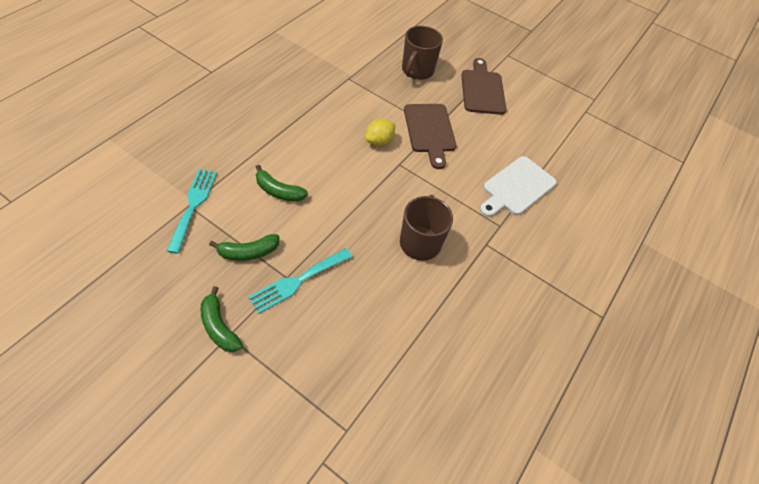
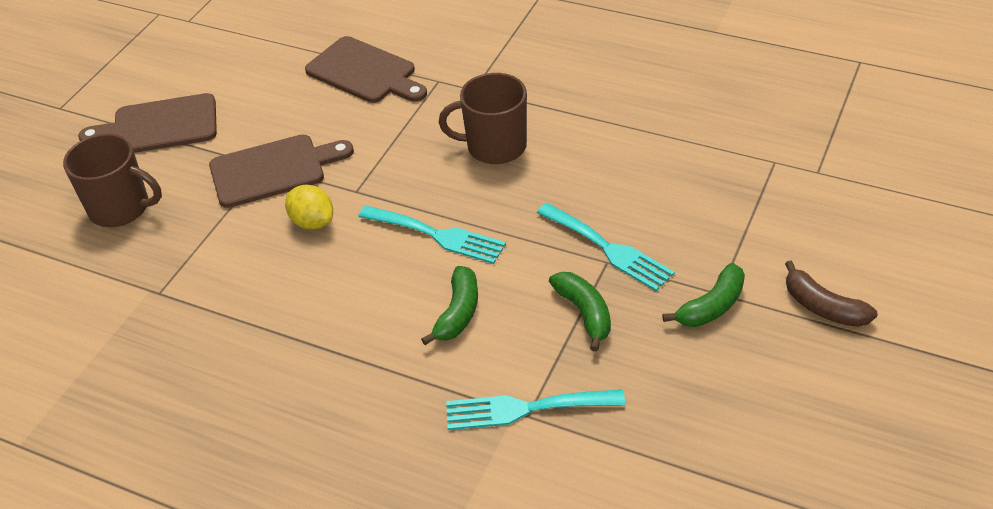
camera: 90 degrees left, 10 degrees down
white cutting board [480,156,556,217] -> brown cutting board [305,36,427,103]
none -> turquoise fork [358,205,506,264]
none -> brown banana [785,261,878,327]

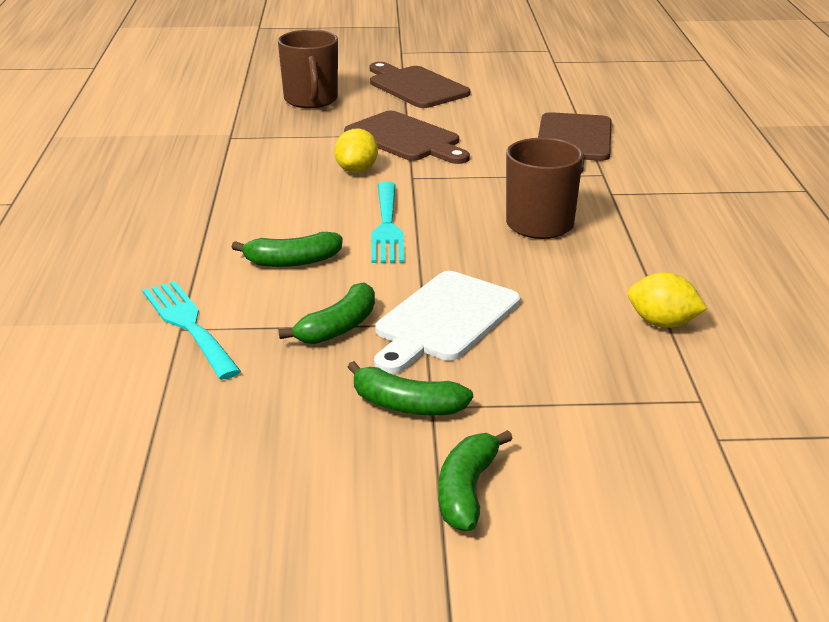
camera: 60 degrees right, 15 degrees down
turquoise fork [537,203,675,291] -> white cutting board [374,271,520,374]
brown banana [785,261,878,327] -> green banana [438,430,513,531]
none -> yellow lemon [628,272,707,328]

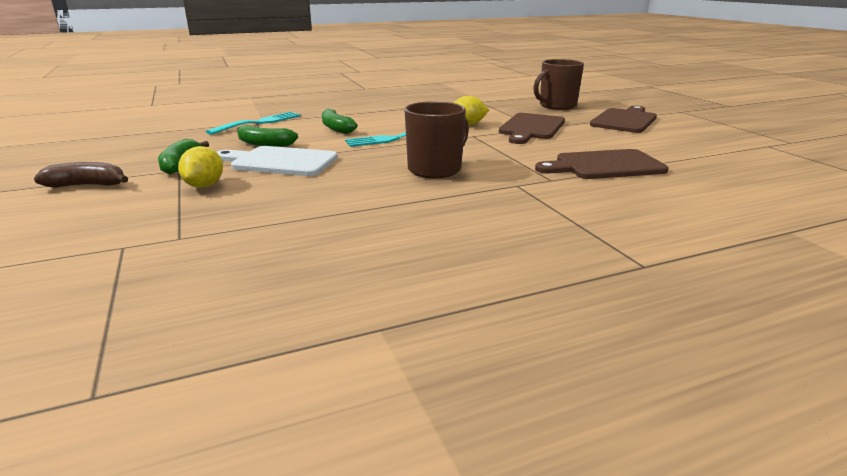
camera: 70 degrees right, 5 degrees down
green banana [438,430,513,531] -> brown banana [34,162,128,188]
yellow lemon [628,272,707,328] -> yellow lemon moved to [178,146,223,188]

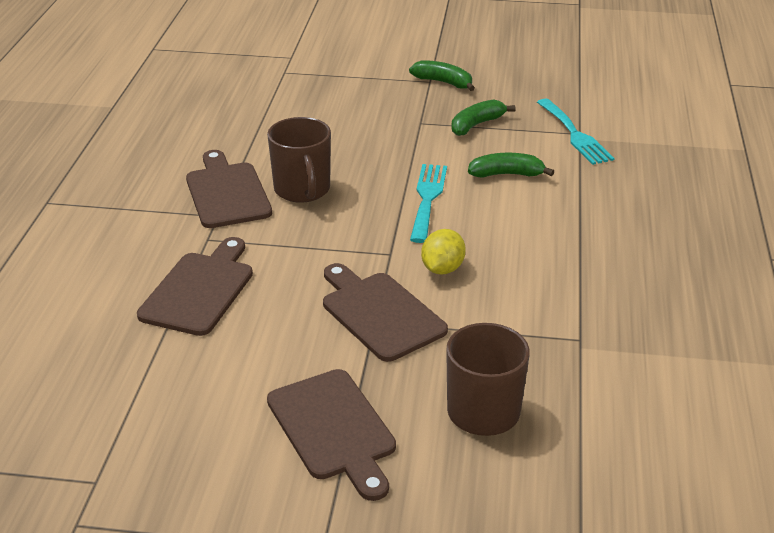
camera: 120 degrees right, 10 degrees up
brown banana [34,162,128,188] -> none
yellow lemon [178,146,223,188] -> none
white cutting board [217,146,338,176] -> none
none -> brown cutting board [186,150,272,228]

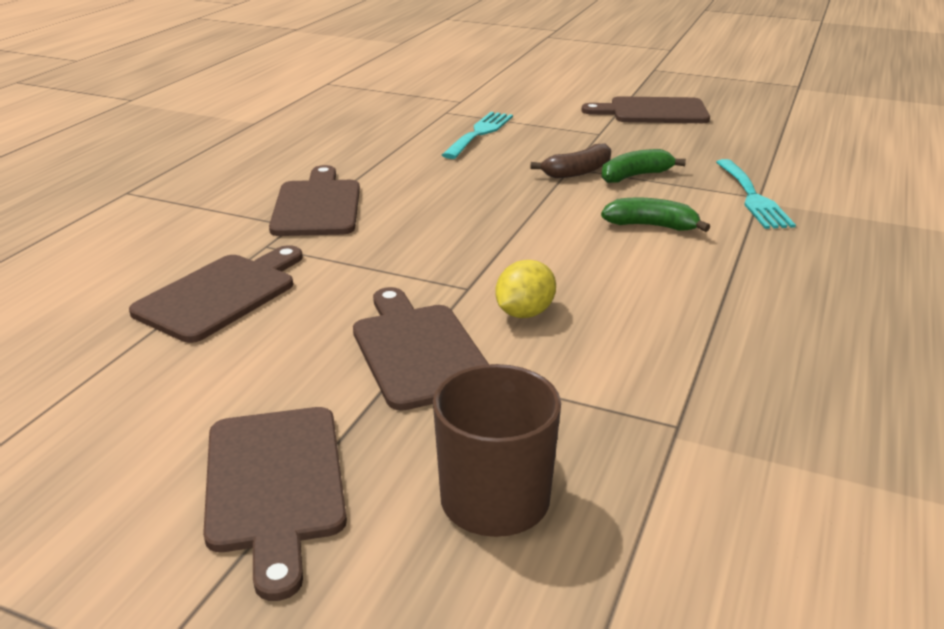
camera: 15 degrees right, 5 degrees down
brown mug [267,117,331,203] -> none
green banana [409,60,475,91] -> none
turquoise fork [410,164,447,243] -> turquoise fork moved to [442,112,513,159]
none -> brown banana [530,143,611,178]
none -> brown cutting board [581,96,710,123]

